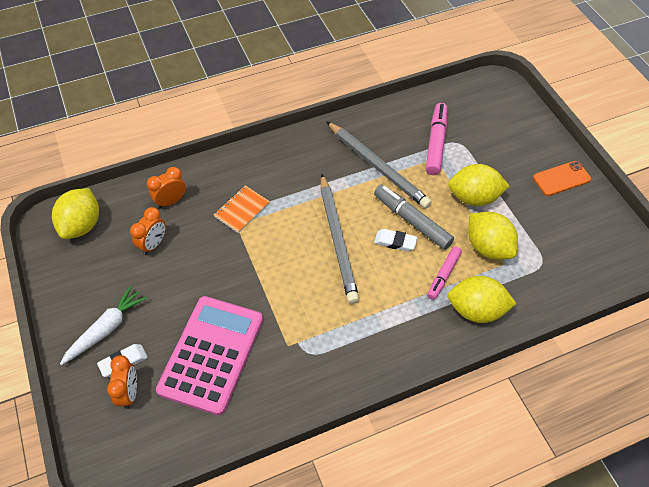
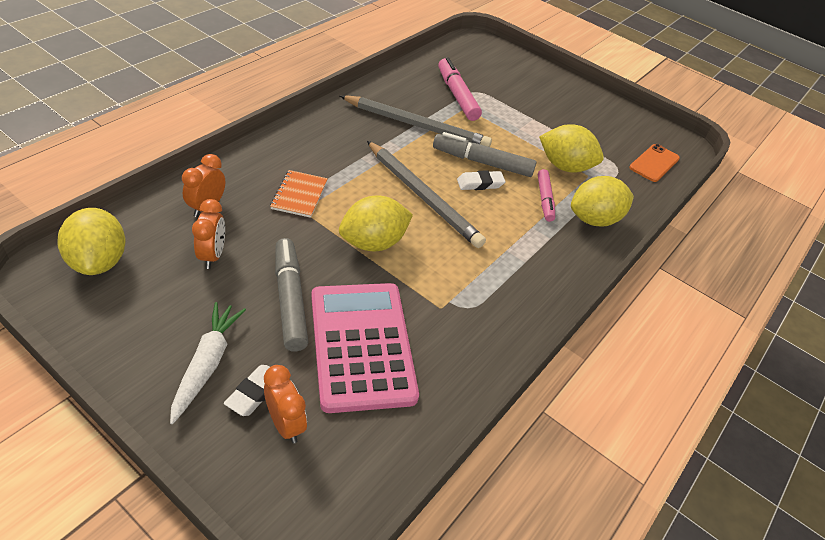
camera: 35 degrees left, 10 degrees down
yellow lemon [448,164,509,206] -> yellow lemon moved to [339,196,413,251]
orange phone [533,161,591,196] -> orange phone moved to [629,144,680,182]
none -> grey marker [275,238,308,352]

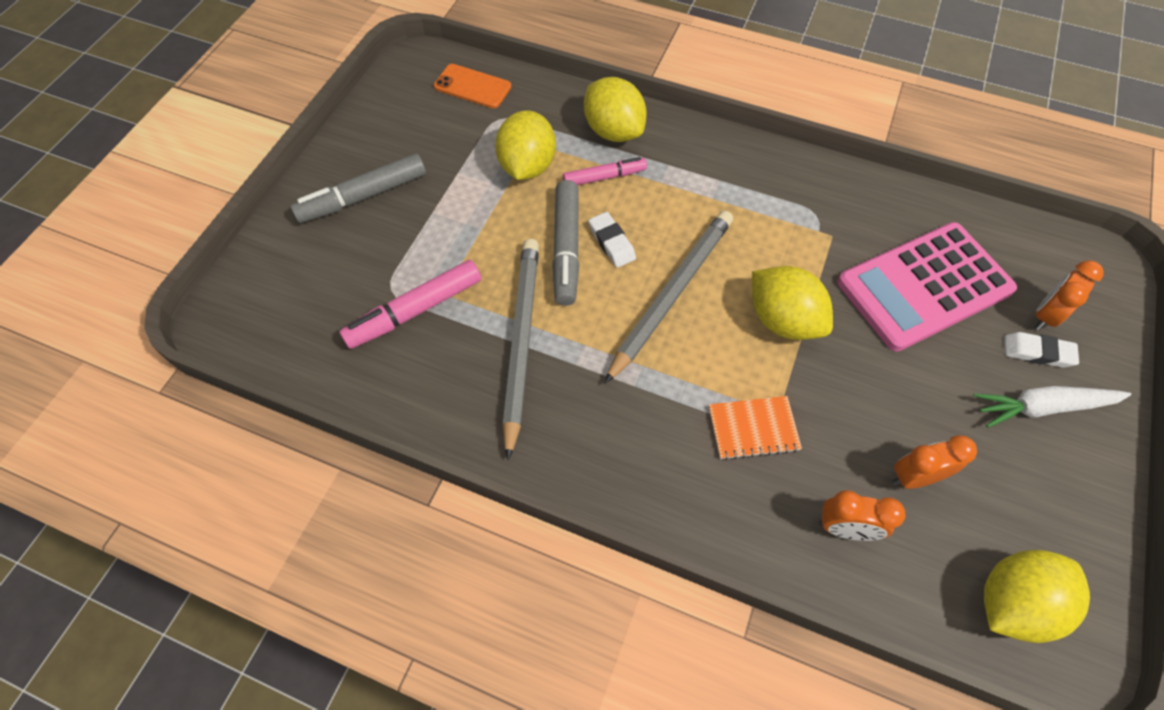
camera: 100 degrees left, 15 degrees up
grey marker [275,238,308,352] -> grey marker moved to [290,153,426,223]

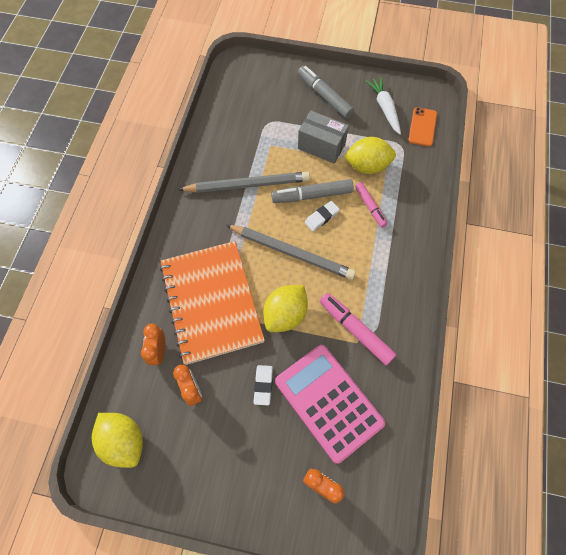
camera: 80 degrees right, 5 degrees up
pink marker [339,260,481,349] -> pink marker moved to [320,293,396,365]
yellow lemon [584,77,647,142] -> none
orange notebook [709,396,802,460] -> orange notebook [160,241,265,365], size x2.47
white carrot [973,386,1131,428] -> white carrot moved to [366,77,401,135]
white eraser [1004,332,1079,367] -> white eraser moved to [254,365,273,405]
none -> grey box [298,111,349,164]

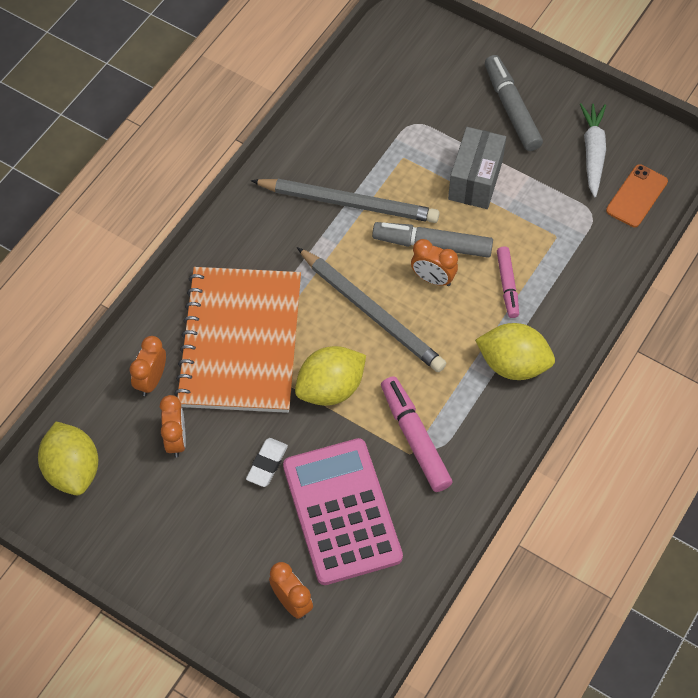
camera: 20 degrees right, 5 degrees down
grey box [298,111,349,164] -> grey box turned 60 degrees clockwise [448,127,506,209]
white eraser [305,201,340,231] -> orange clock [411,239,458,286]
yellow lemon [343,137,396,174] -> yellow lemon moved to [475,323,555,380]

